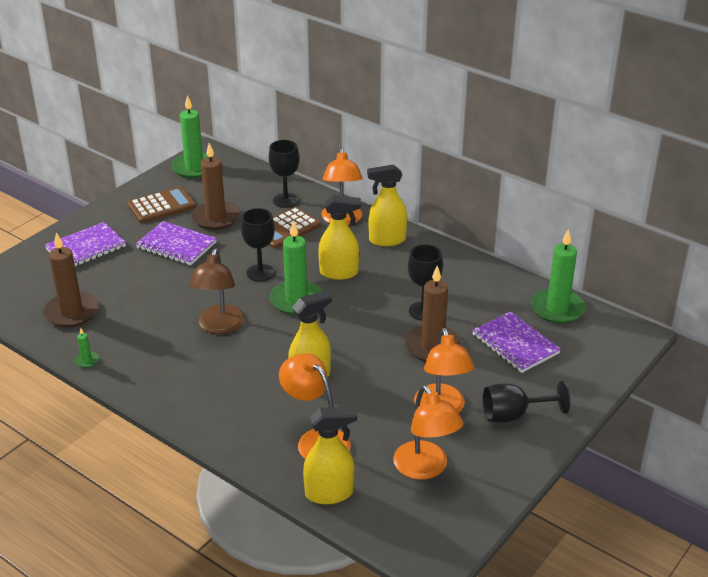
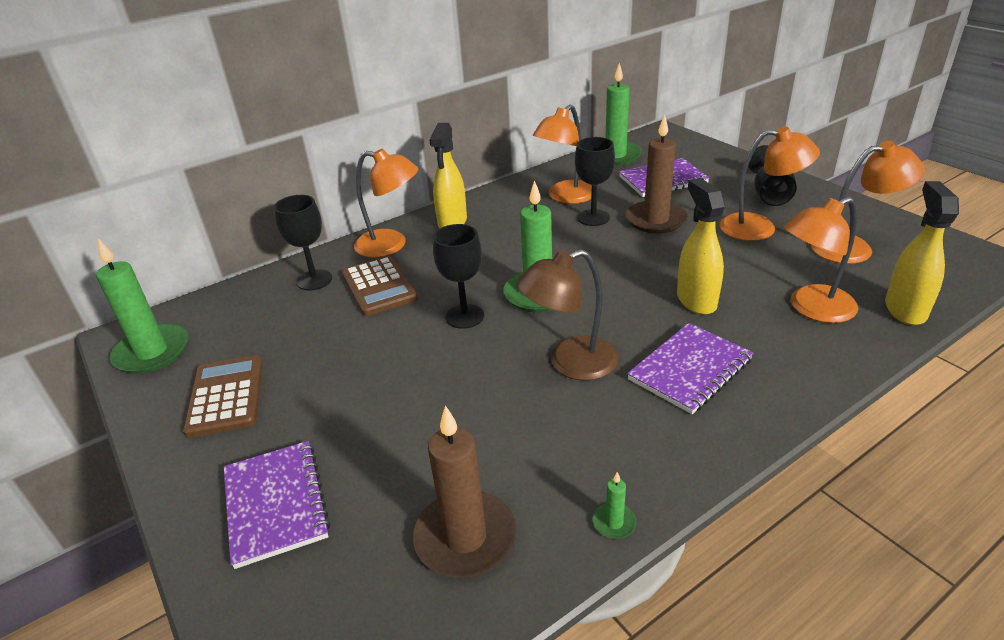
camera: 70 degrees left, 0 degrees up
purple notebook [136,221,217,265] -> purple notebook moved to [627,323,753,414]
brown lamp [189,249,245,334] -> brown lamp turned 135 degrees clockwise [517,249,619,381]
brown candle [191,143,240,230] -> none
yellow spray bottle [318,195,361,280] -> none
none -> orange lamp [533,104,592,204]

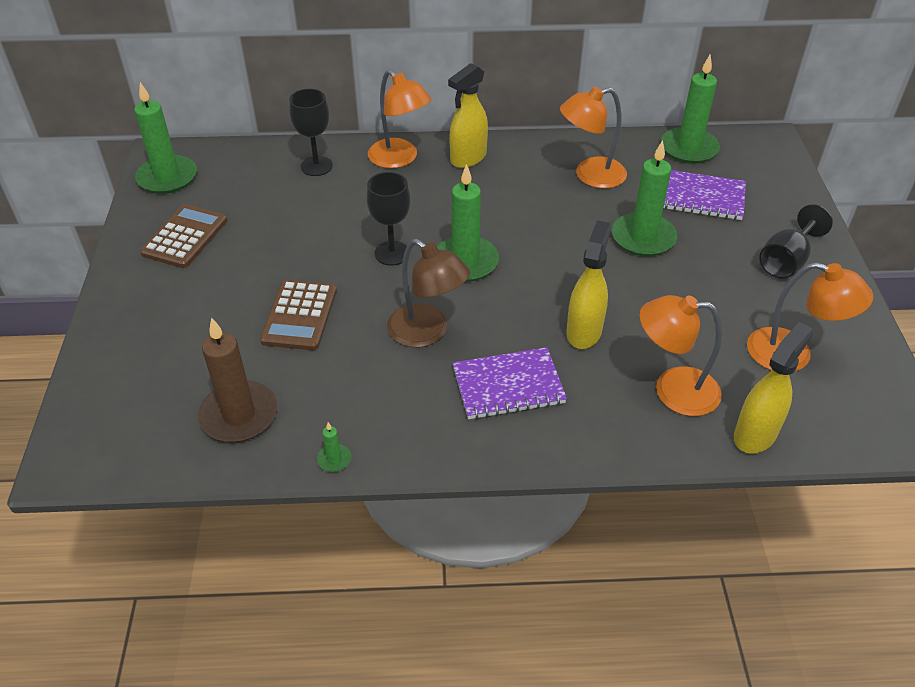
camera: 30 degrees right, 10 degrees up
purple notebook [224,441,330,569] -> none
brown calculator [342,256,418,316] -> brown calculator moved to [260,280,337,350]
brown lamp [517,249,619,381] -> brown lamp turned 150 degrees counterclockwise [387,239,470,347]
black goblet [575,137,615,226] -> none
brown candle [626,115,688,234] -> green candle [612,140,677,256]
orange lamp [719,127,820,241] -> none

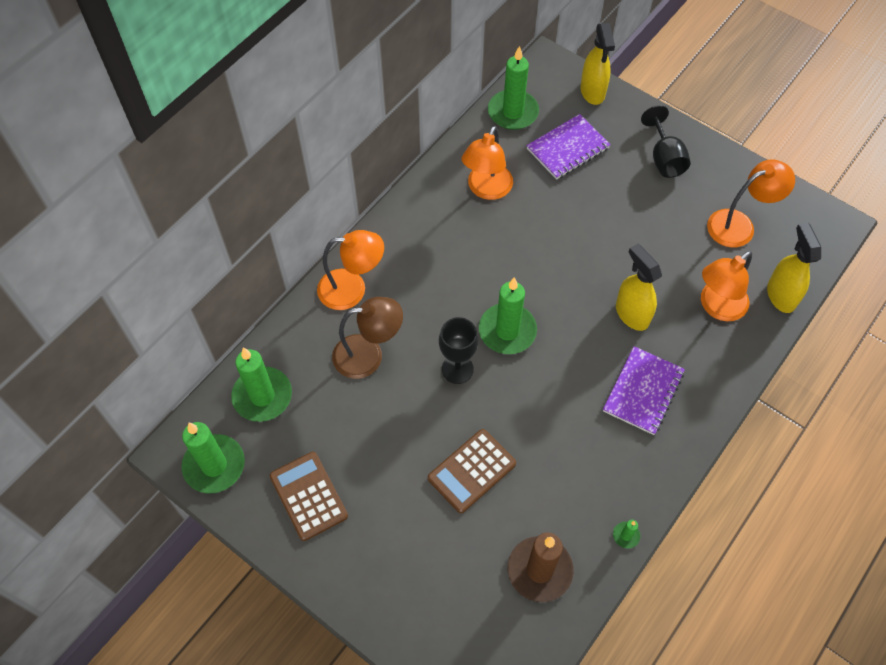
camera: 50 degrees left, 15 degrees up
brown calculator [260,280,337,350] -> brown calculator turned 90 degrees clockwise [428,429,516,513]
black goblet [289,89,333,176] -> none
brown lamp [387,239,470,347] -> brown lamp moved to [332,297,403,379]
yellow spray bottle [448,63,488,168] -> yellow spray bottle moved to [581,23,615,105]
green candle [612,140,677,256] -> green candle moved to [231,347,292,422]

